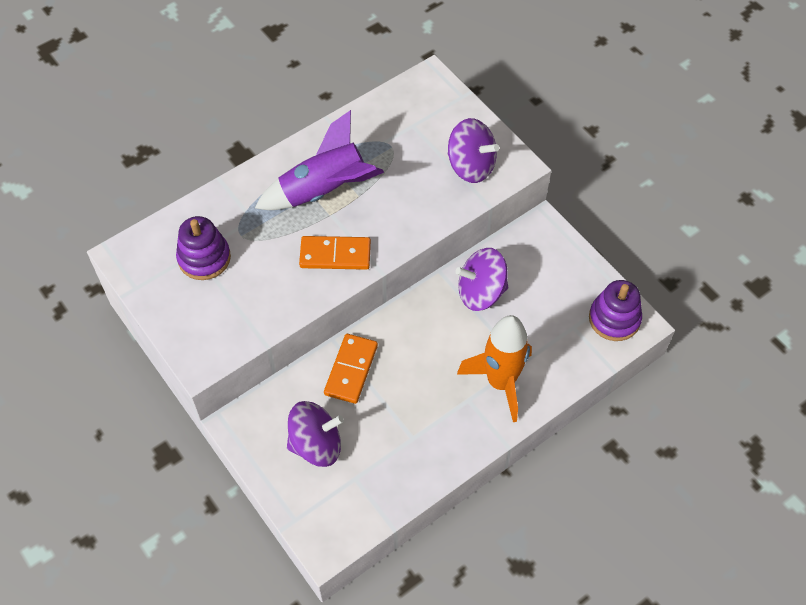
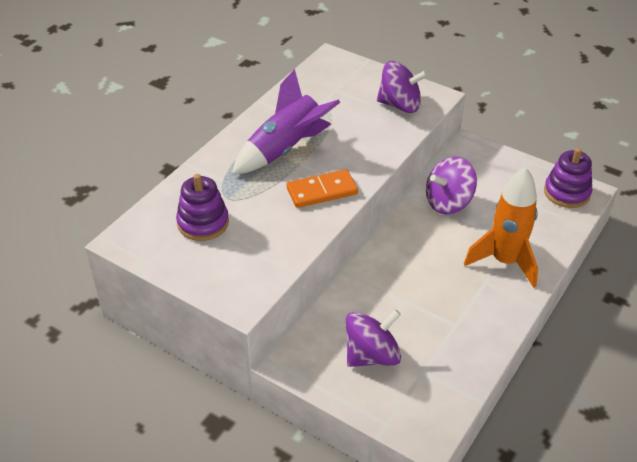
camera: 20 degrees left, 15 degrees down
orange domino [324,334,378,404] -> none

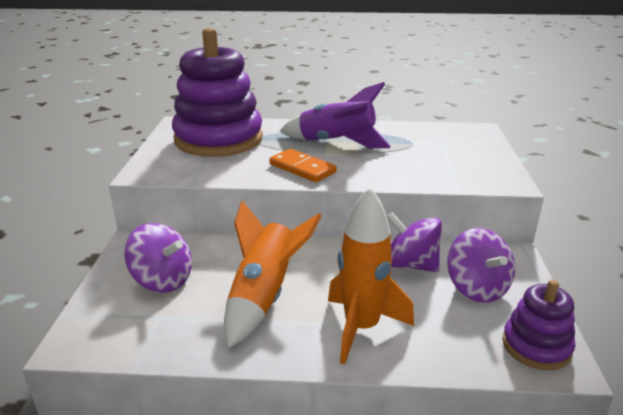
camera: 60 degrees right, 15 degrees down
purple stacking toy [176,174,229,241] -> purple stacking toy [172,28,263,157], size x2.02
purple spinning top [377,61,428,113] -> purple spinning top moved to [447,228,515,303]
none -> orange rocket [224,200,322,348]

